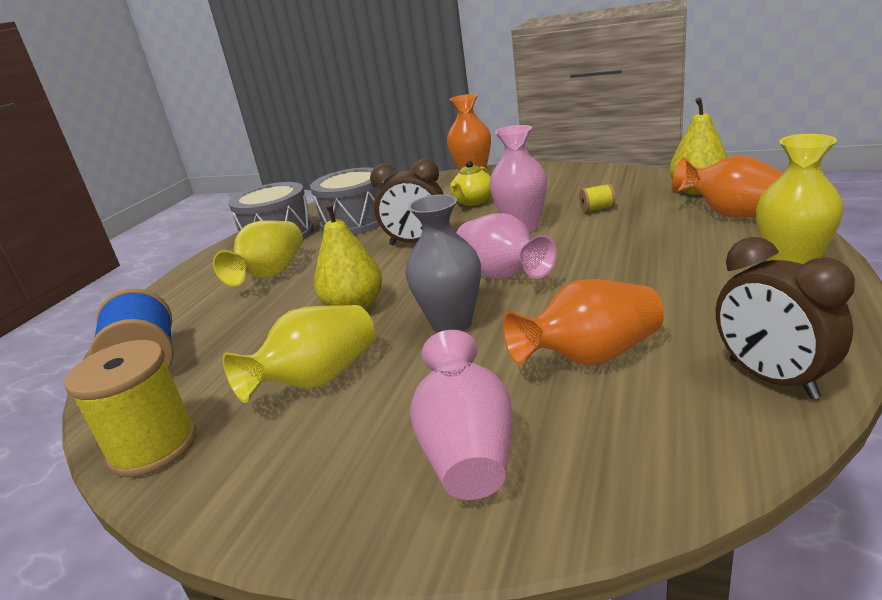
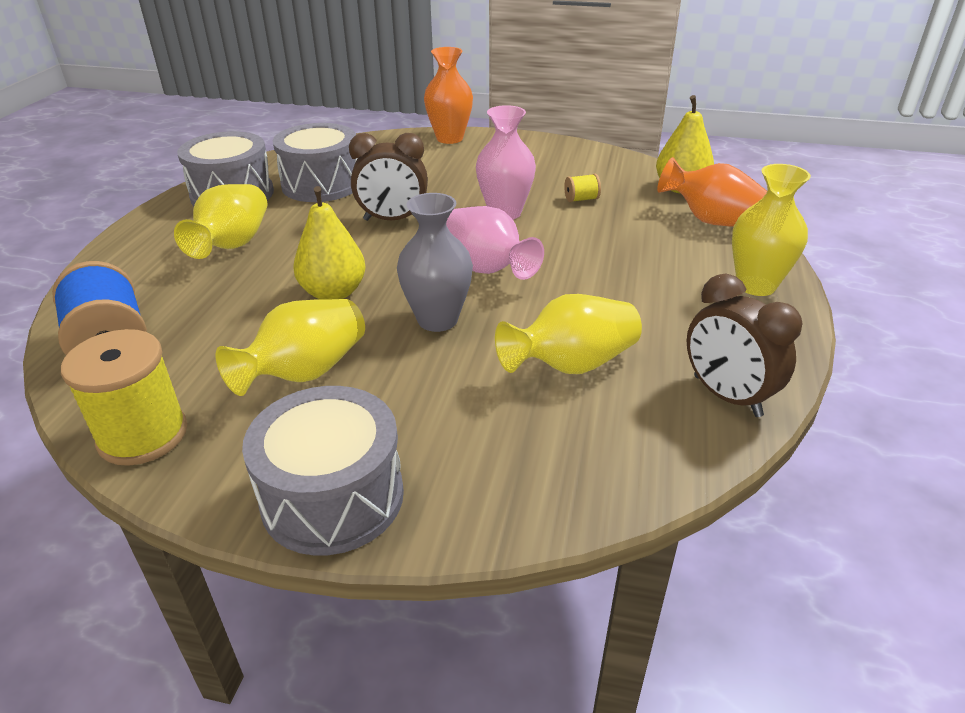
camera: 10 degrees left, 10 degrees up
pink vase [410,330,513,500] -> none
yellow teapot [450,161,492,206] -> none
orange vase [503,279,664,365] -> yellow vase [495,294,642,374]
none -> grey drum [242,386,404,555]

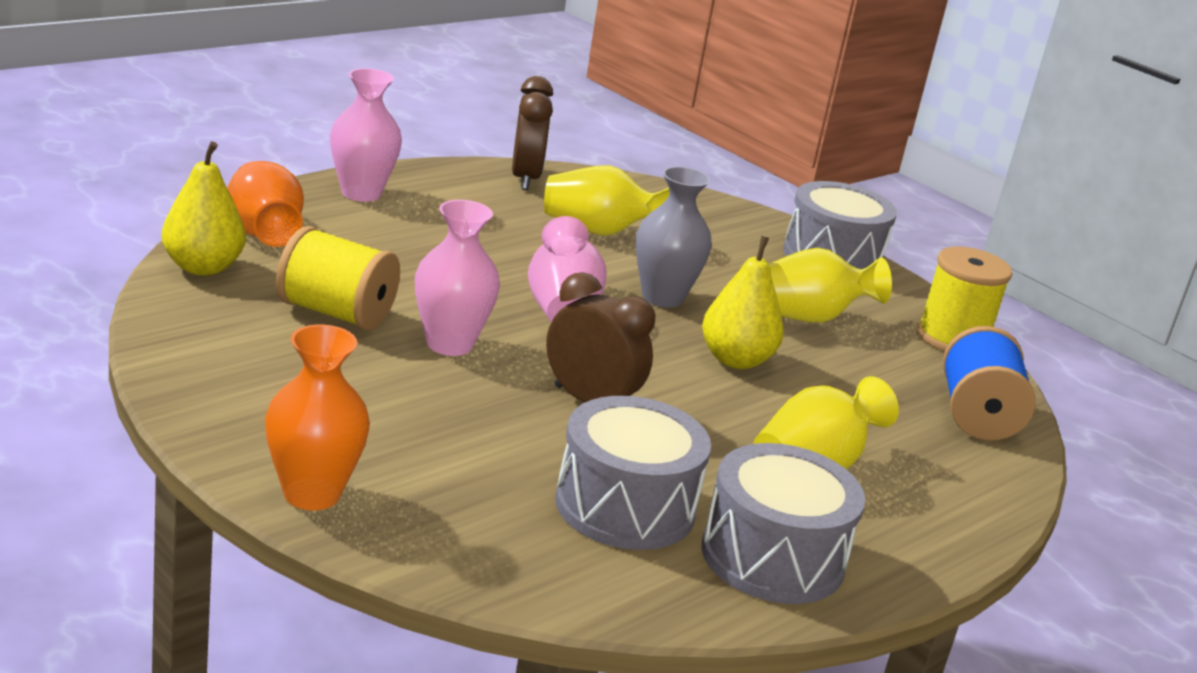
camera: 150 degrees left, 10 degrees down
yellow spool [564,174,601,202] -> yellow spool [276,226,400,331], size x2.19
yellow vase [732,164,811,296] -> pink vase [330,68,402,202]

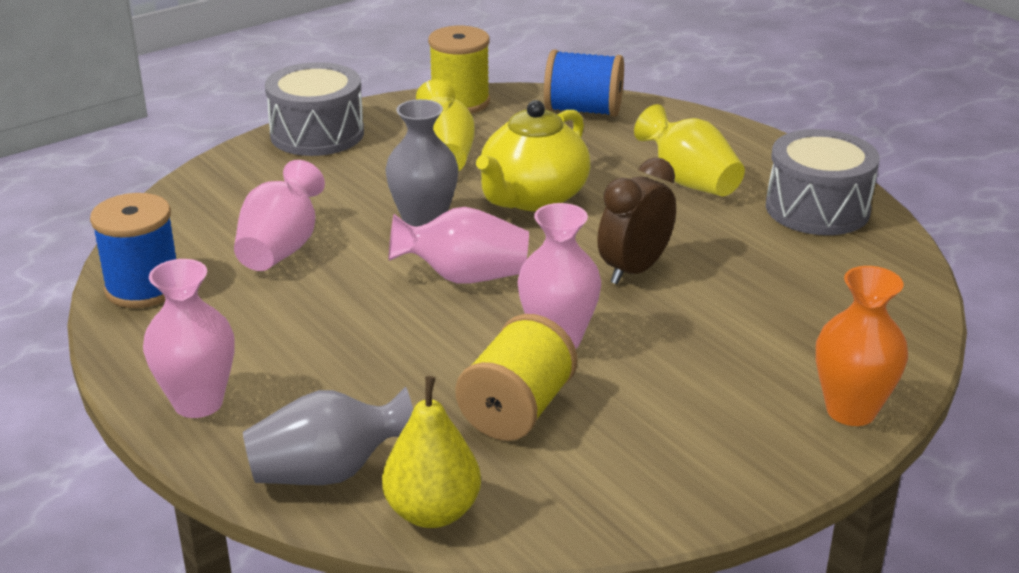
camera: 80 degrees left, 5 degrees up
orange vase [227,161,304,247] -> grey vase [243,387,413,485]
brown clock [512,76,553,190] -> blue spool [90,193,176,308]
yellow vase [544,165,670,236] -> pink vase [234,160,325,271]
grey drum [555,396,711,550] -> none
yellow pear [702,236,784,369] -> yellow teapot [476,100,591,211]

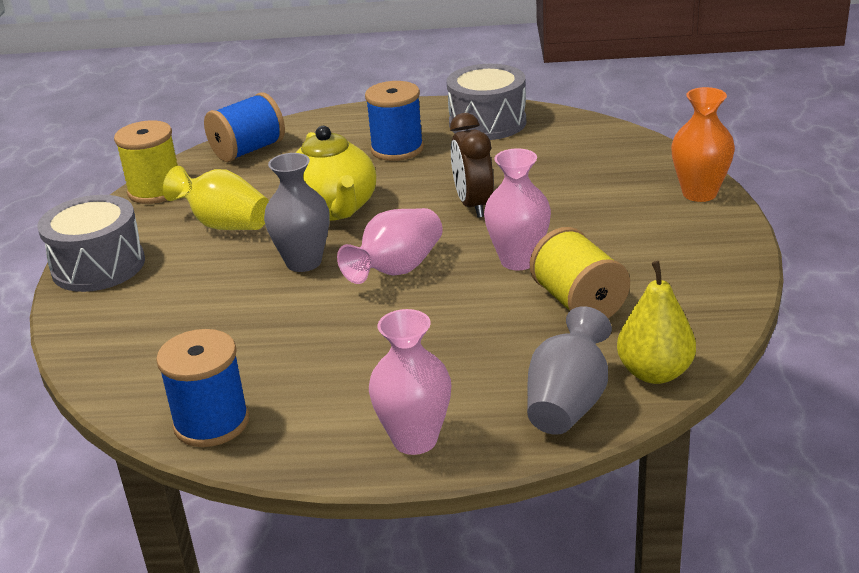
camera: 50 degrees left, 0 degrees up
pink vase [234,160,325,271] -> none
yellow vase [634,104,745,196] -> blue spool [365,81,424,161]

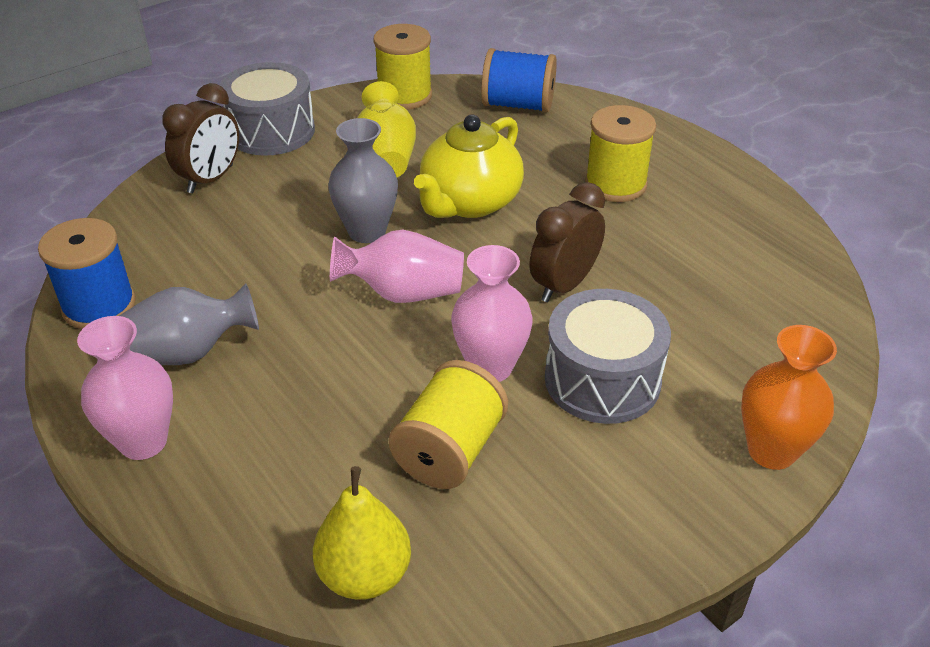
camera: 50 degrees right, 10 degrees up
blue spool [365,81,424,161] -> yellow spool [585,105,656,202]
grey drum [447,64,526,140] -> grey drum moved to [545,289,671,424]
grey vase [527,306,612,435] -> grey vase moved to [119,283,259,365]
none -> brown clock [162,83,239,193]

